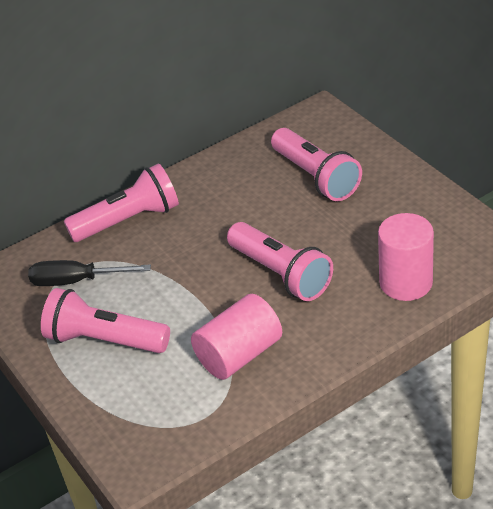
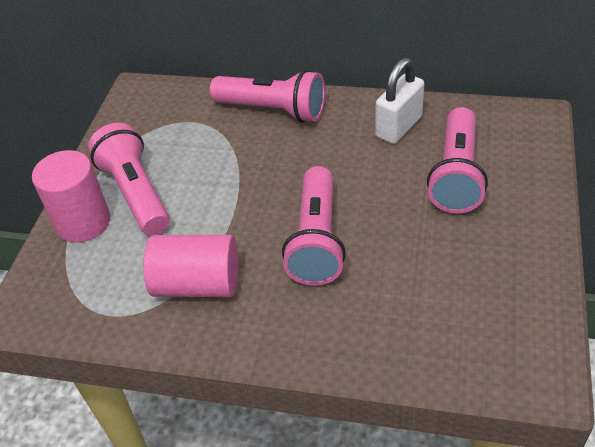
camera: 45 degrees right, 5 degrees up
black screwdriver [28,260,151,286] -> none
pink cylinder [378,213,434,301] -> pink cylinder moved to [32,150,110,243]
none -> white padlock [375,58,424,144]

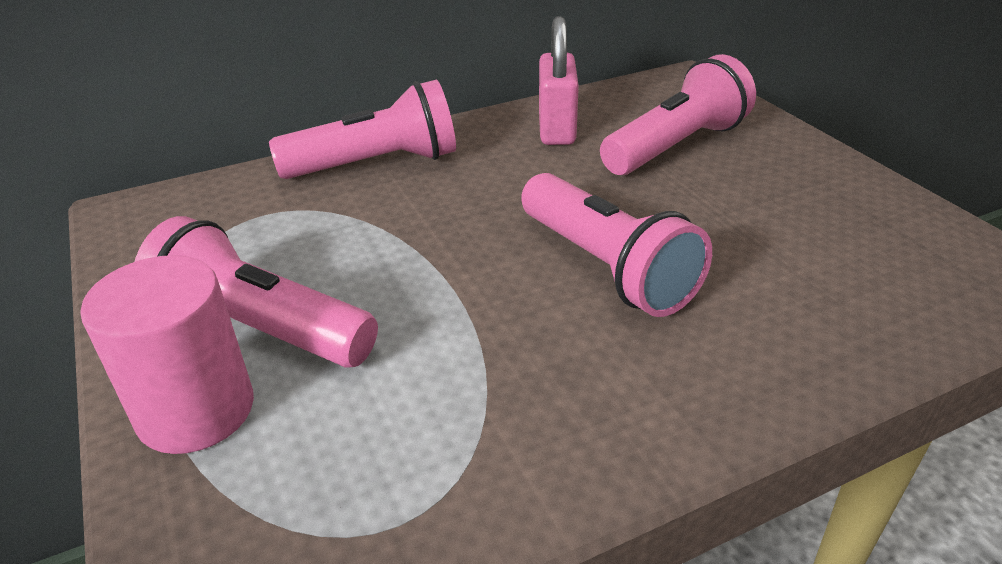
camera: 40 degrees left, 10 degrees down
pink cylinder [143,235,238,297] -> none
white padlock [375,58,424,144] -> pink padlock [539,16,579,145]
pink flashlight [427,107,488,213] -> pink flashlight turned 105 degrees counterclockwise [600,54,756,175]

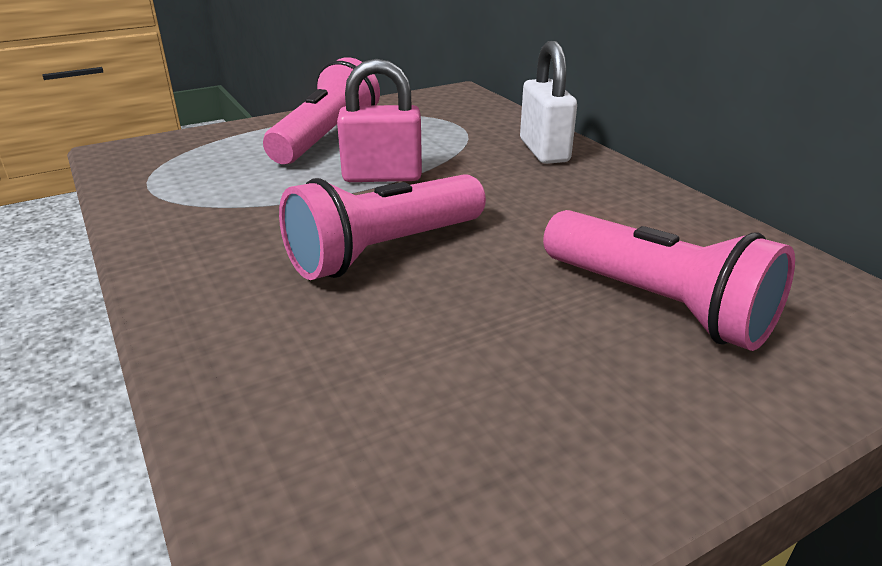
camera: 85 degrees right, 5 degrees down
pink cylinder [80,255,254,454] -> none
pink flashlight [269,80,456,179] -> white padlock [520,41,577,164]
pink padlock [539,16,579,145] -> pink padlock moved to [337,59,422,182]

